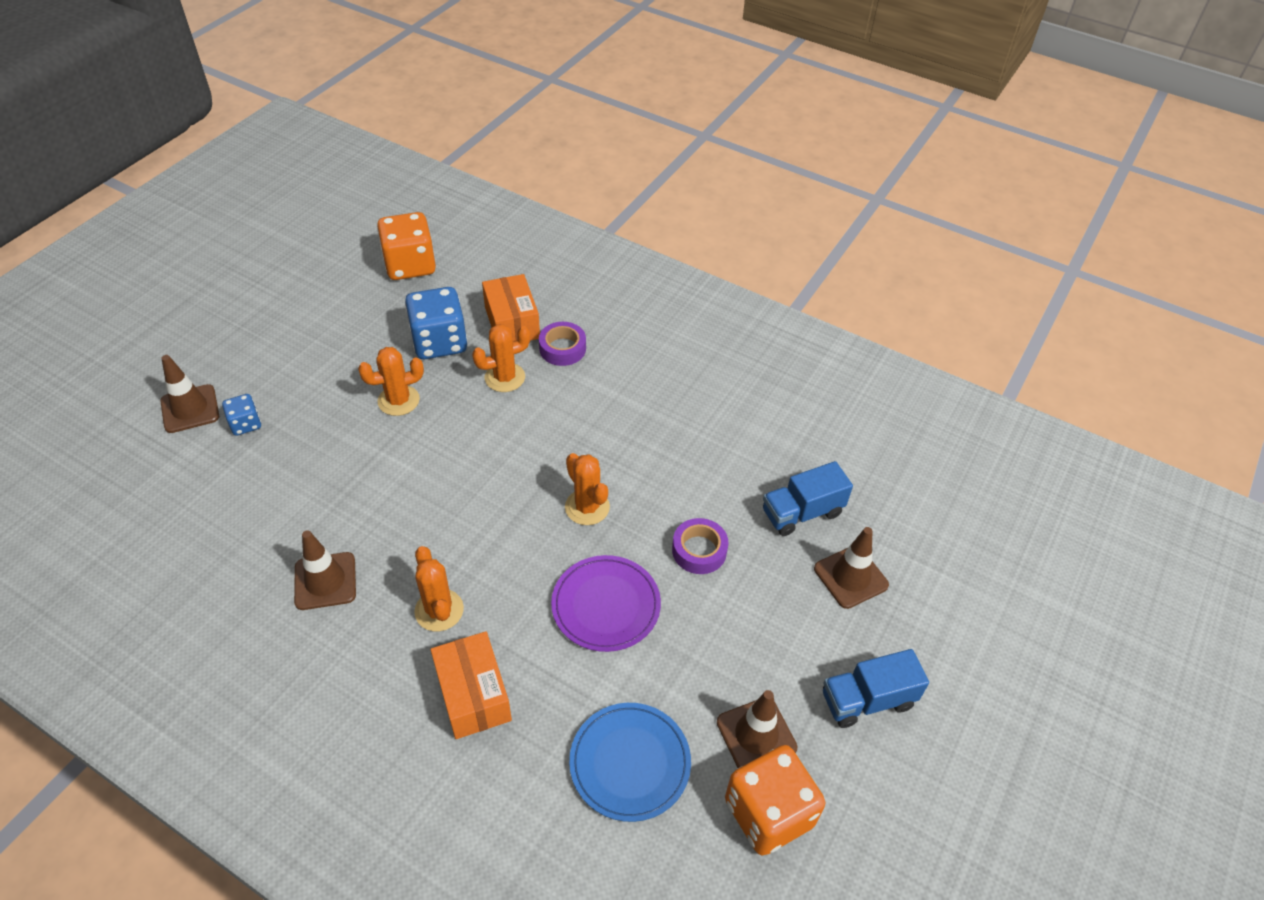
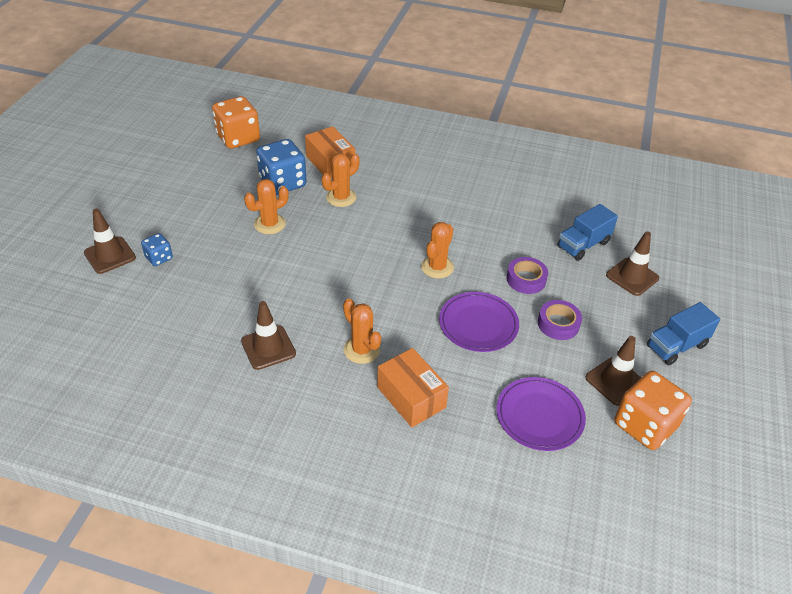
camera: 15 degrees left, 5 degrees down
purple tape [539,322,586,366] -> purple tape moved to [538,300,582,340]
orange cactus [565,453,610,525] -> orange cactus turned 75 degrees clockwise [421,222,454,279]
blue plate [569,703,691,822] -> purple plate [497,377,586,451]

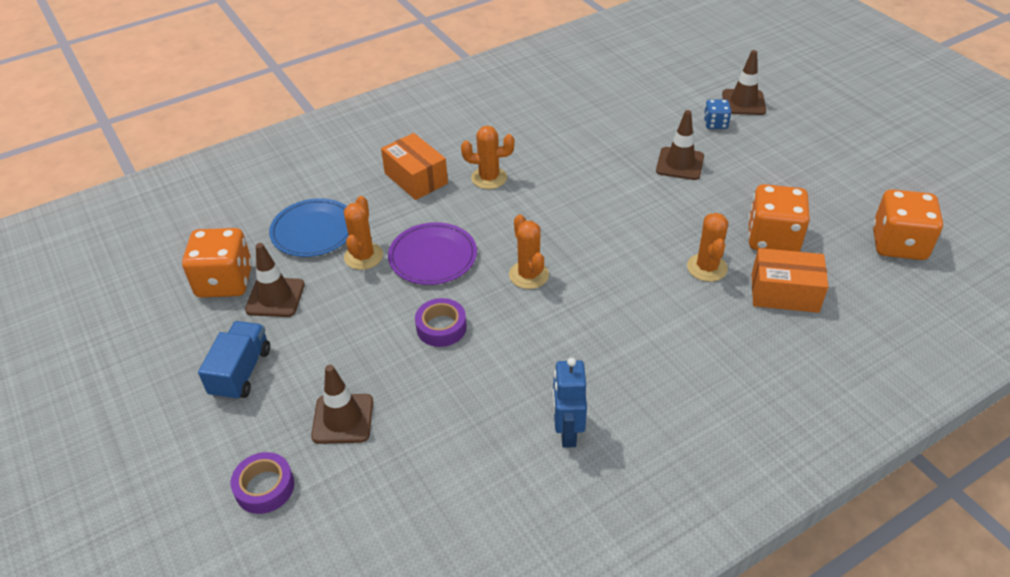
camera: 135 degrees right, 0 degrees up
brown traffic cone [241,301,296,370] -> brown traffic cone moved to [656,110,704,180]
orange cactus [244,179,289,234] -> orange cactus moved to [344,196,383,270]
blue dice [256,139,307,195] -> orange dice [748,184,810,252]
orange box [377,348,449,427] -> orange box turned 45 degrees clockwise [381,133,448,200]
purple plate [497,377,586,451] -> blue plate [269,198,349,257]
purple tape [538,300,582,340] -> purple tape moved to [230,452,294,514]
blue truck [557,204,618,261] -> none
none -> blue robot [553,357,587,448]

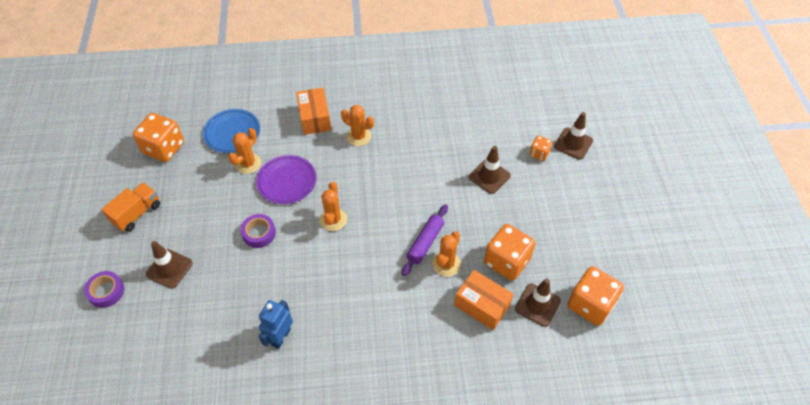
camera: 25 degrees right, 10 degrees up
blue truck [198,321,270,401] -> orange truck [101,182,160,231]
brown traffic cone [245,243,305,317] -> brown traffic cone moved to [515,279,561,327]
blue dice [704,99,731,129] -> orange dice [529,135,552,161]
none -> purple rolling pin [402,204,448,276]

